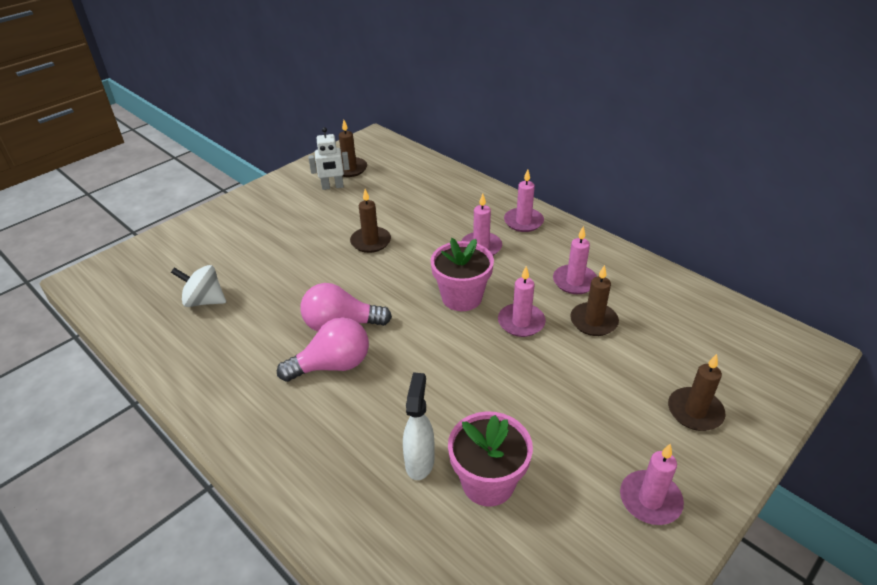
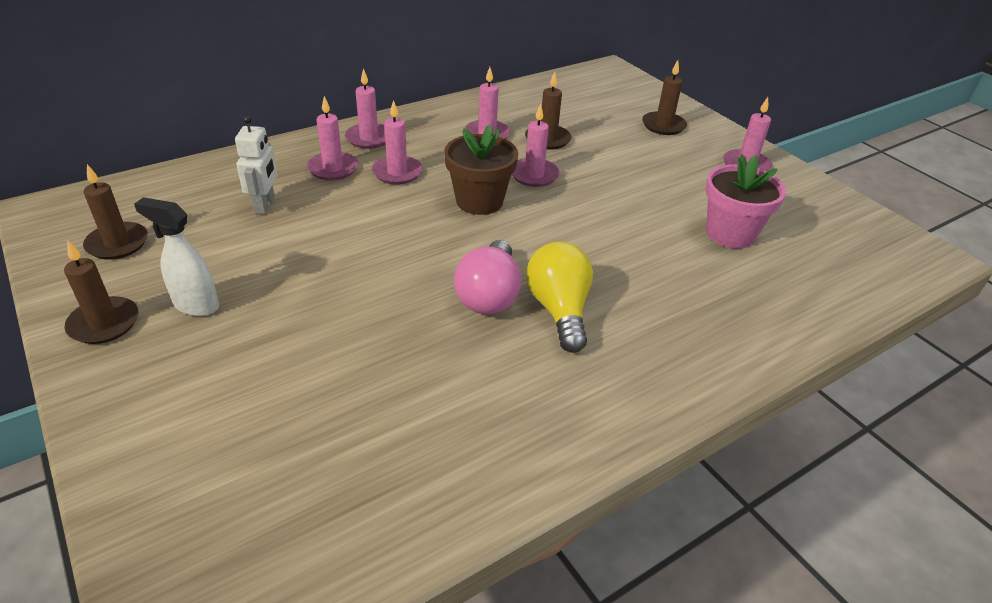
camera: 80 degrees left, 0 degrees up
white spinning top [171,265,226,307] -> none
pink light bulb [277,317,369,382] -> yellow light bulb [526,242,593,353]
white robot [308,127,350,190] -> white robot moved to [235,116,277,214]
brown candle [350,189,391,253] -> brown candle moved to [64,241,138,344]
white spray bottle [403,372,435,480] -> white spray bottle moved to [134,197,219,316]
pink flower pot [430,238,494,311] -> brown flower pot [444,124,518,215]
none -> pink candle [307,96,358,180]

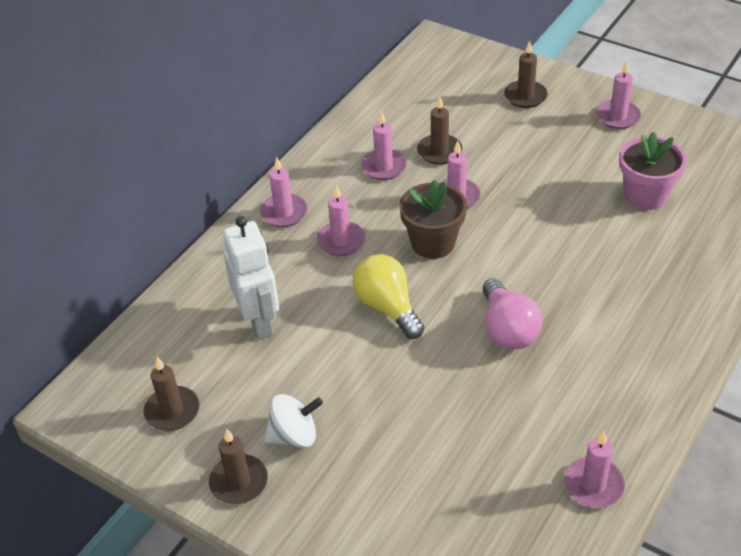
camera: 20 degrees left, 5 degrees up
white spray bottle [134,197,219,316] -> white spinning top [264,394,323,448]
white robot [235,116,277,214] -> white robot [223,216,279,340], size x1.55
pink candle [307,96,358,180] -> pink candle moved to [564,431,625,508]
yellow light bulb [526,242,593,353] -> yellow light bulb moved to [353,254,424,339]

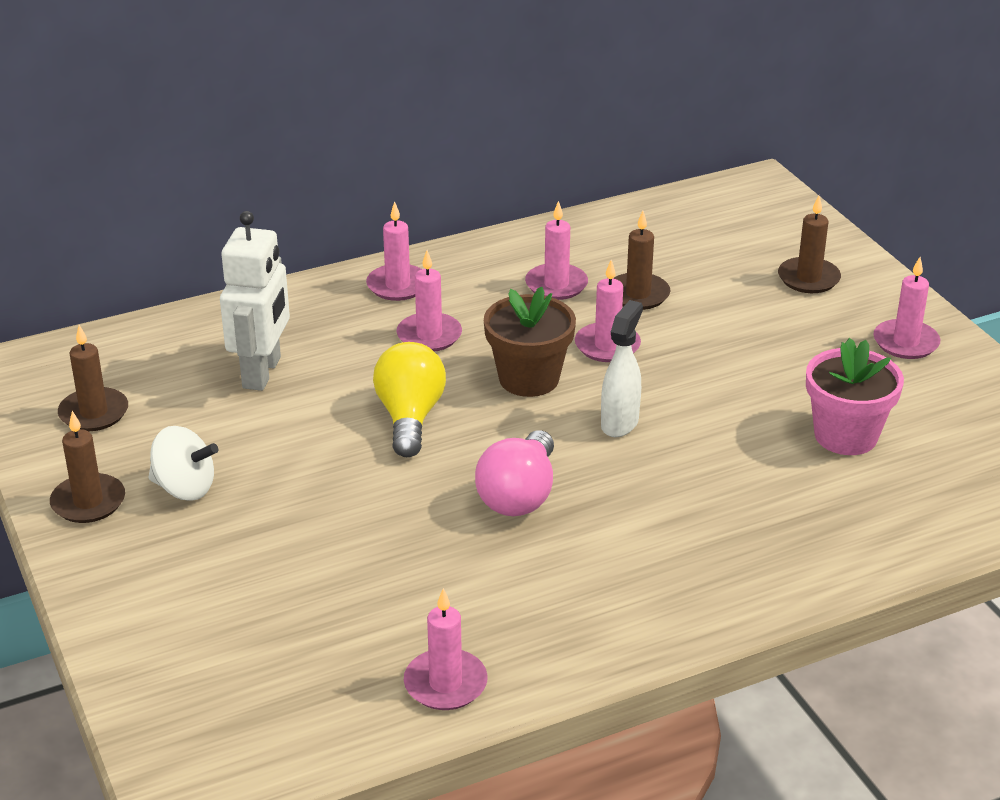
camera: 30 degrees right, 10 degrees down
none -> white spray bottle [601,300,643,437]

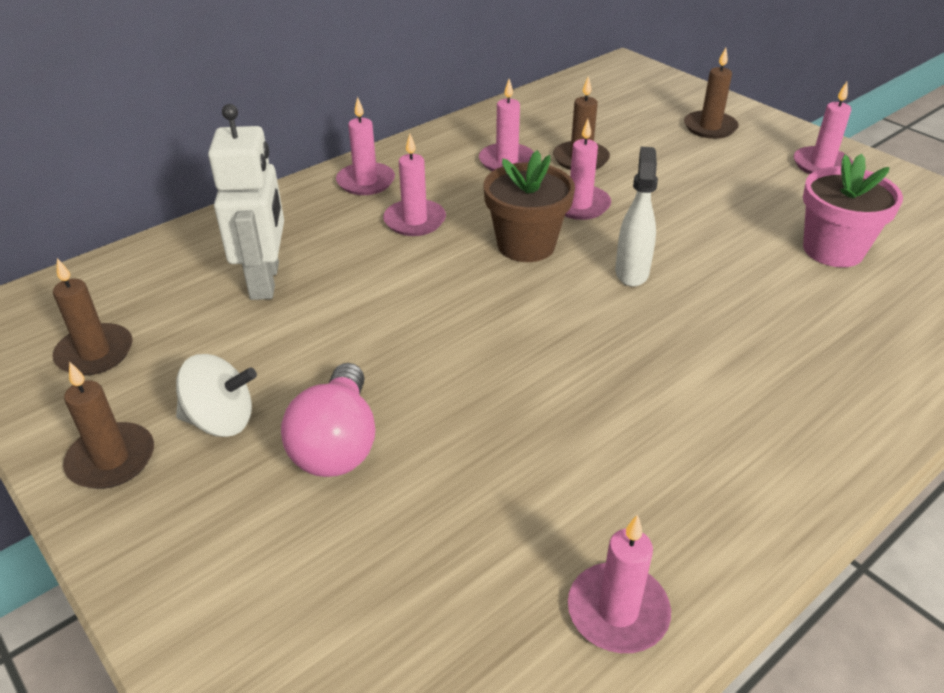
camera: 15 degrees left, 5 degrees up
yellow light bulb [373,342,446,457] -> none
pink light bulb [475,430,554,516] -> pink light bulb moved to [281,363,375,477]

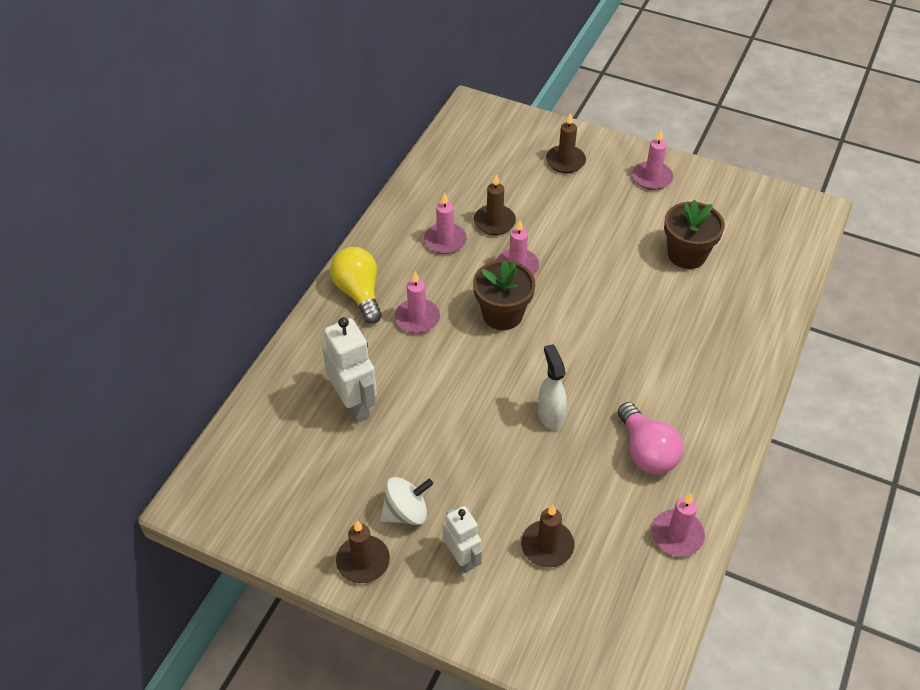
camera: 25 degrees left, 10 degrees up
brown candle [53,258,133,376] -> brown candle moved to [521,505,574,568]
pink light bulb [281,363,375,477] -> pink light bulb moved to [618,402,683,474]
pink candle [336,97,395,195] -> yellow light bulb [330,247,382,324]
white spray bottle [615,147,658,287] -> white spray bottle moved to [538,344,567,430]
pink flower pot [803,154,903,267] -> brown flower pot [664,200,725,269]
none -> white robot [443,506,482,573]

